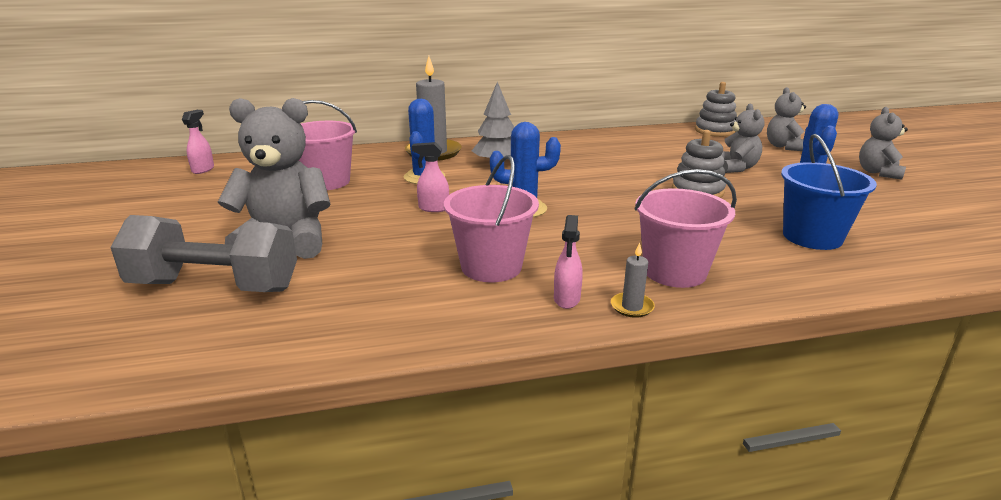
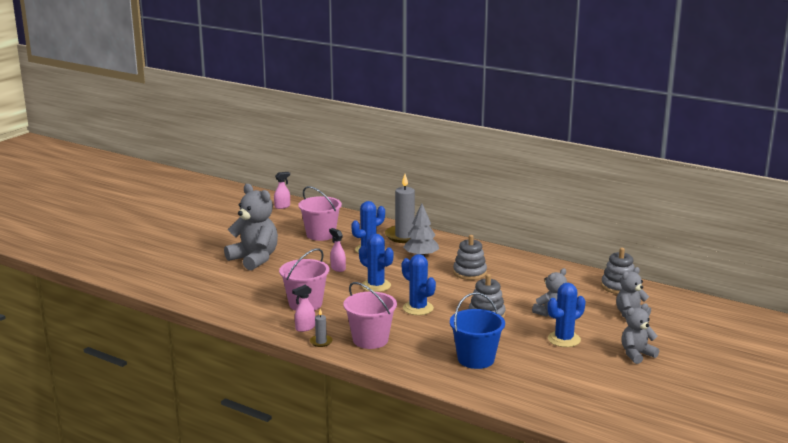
camera: 45 degrees right, 5 degrees down
grey dumbbell [111,215,297,292] -> none
none -> blue cactus [402,254,436,315]
none -> grey stacking toy [453,235,487,280]

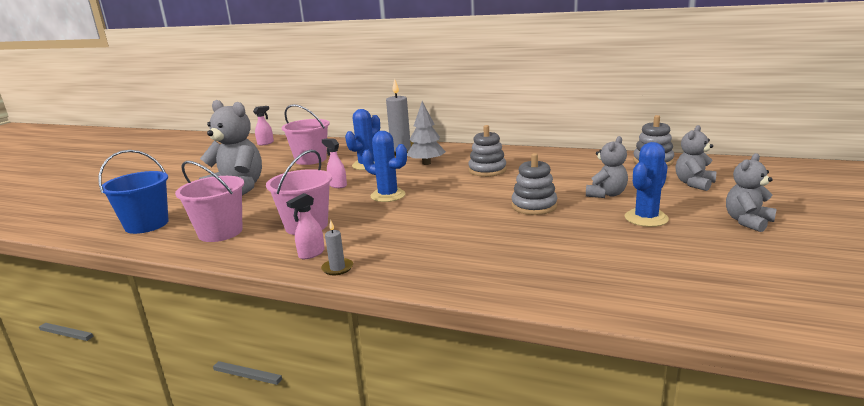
camera: 10 degrees left, 0 degrees up
pink bucket [343,282,397,349] -> pink bucket moved to [175,161,244,242]
blue cactus [402,254,436,315] -> none
blue bucket [450,292,505,369] -> blue bucket moved to [99,150,168,234]

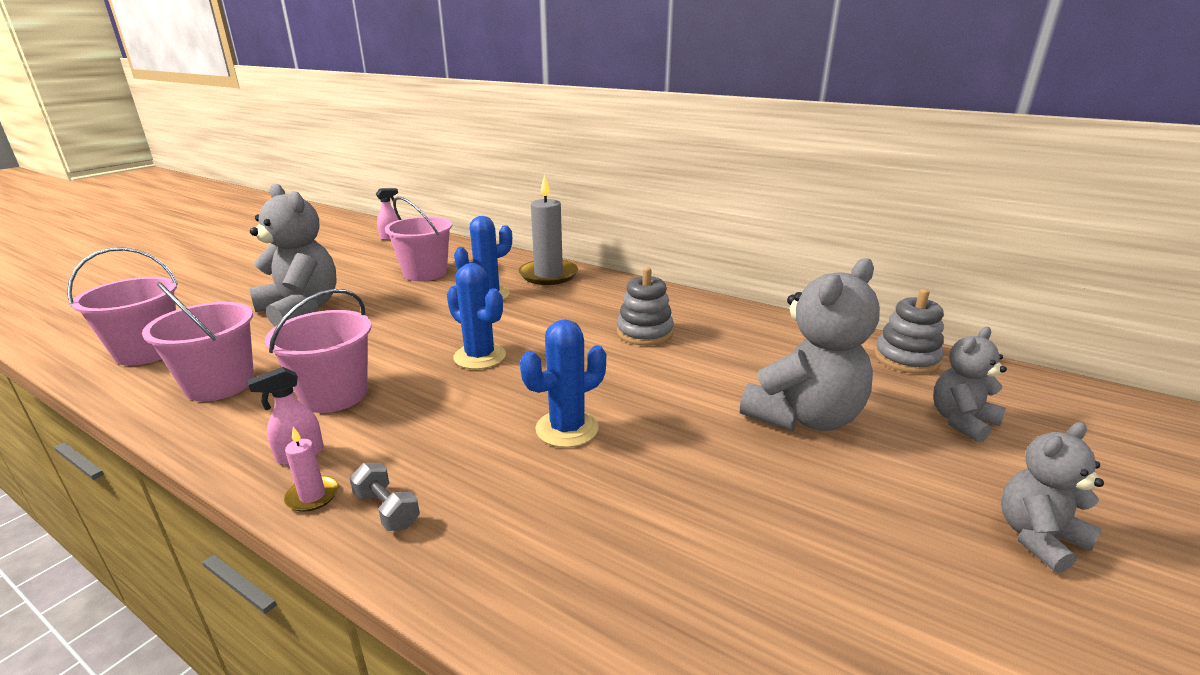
camera: 10 degrees right, 5 degrees up
blue bucket [99,150,168,234] -> pink bucket [67,247,178,366]
grey candle [321,220,353,275] -> pink candle [284,427,339,512]
pink spray bottle [322,139,347,188] -> none
grey tree [407,101,446,165] -> none
grey stacking toy [512,153,557,215] -> none
grey teddy bear [586,136,628,198] -> grey teddy bear [740,258,880,431], size x1.73
blue cactus [625,142,669,227] -> blue cactus moved to [520,319,606,448]
none -> grey dumbbell [350,463,420,531]

